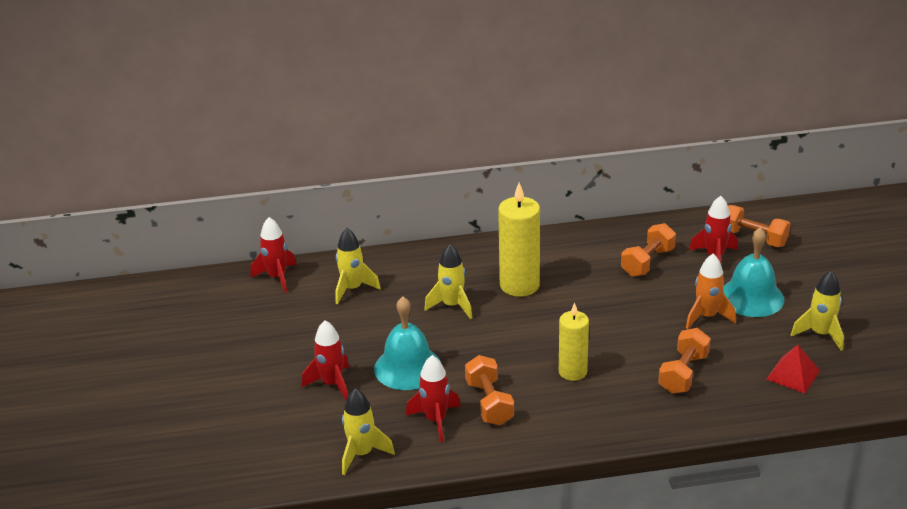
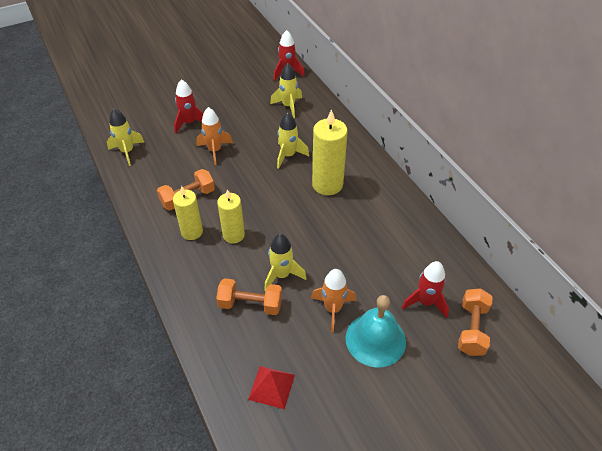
camera: 70 degrees right, 15 degrees up
turquoise bell [374,296,441,390] -> orange rocket [196,107,233,165]
red rocket [406,355,461,442] -> none
orange dumbbell [621,223,676,277] -> none
yellow rocket [791,270,844,351] -> yellow rocket moved to [264,234,306,291]
none -> yellow candle [173,186,203,240]

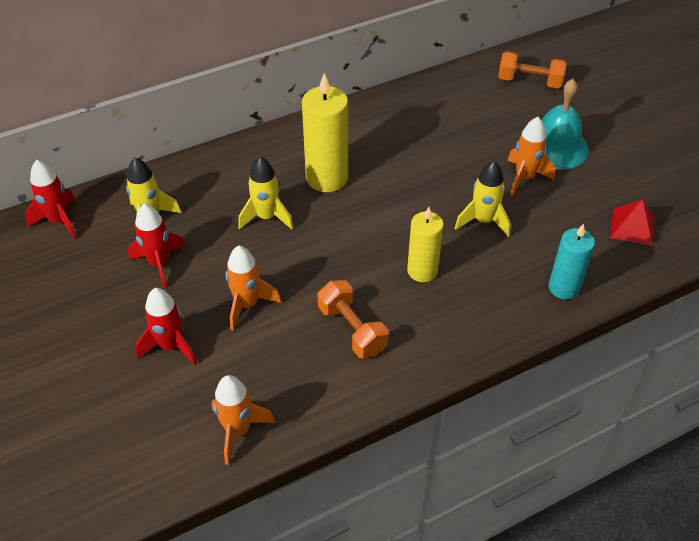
camera: 90 degrees left, 0 degrees up
yellow rocket [107,108,144,166] -> orange rocket [212,375,275,465]
yellow candle [173,186,203,240] -> none
orange dumbbell [216,278,282,315] -> none
red rocket [402,261,449,318] -> red rocket moved to [128,204,185,288]
none -> turquoise candle [549,223,595,300]

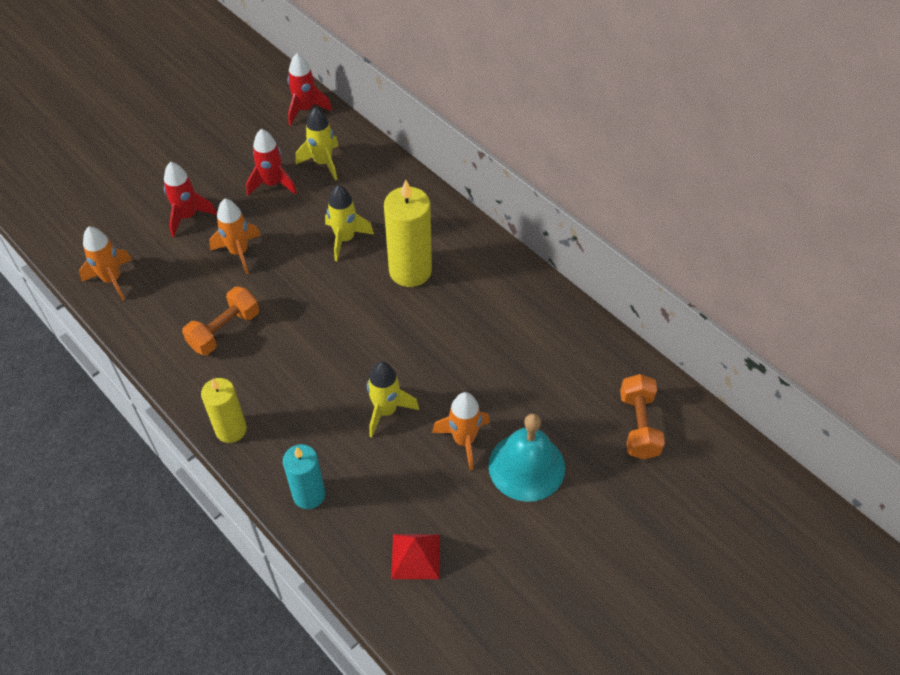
camera: 75 degrees right, 5 degrees up
yellow candle [407,207,444,282] -> yellow candle moved to [201,378,247,443]

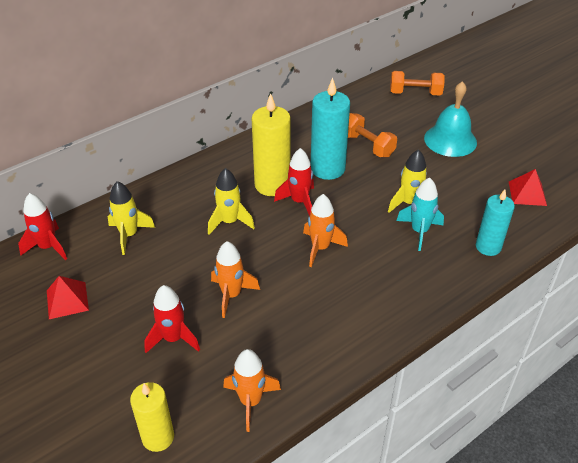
camera: 85 degrees left, 10 degrees down
orange dumbbell [182,287,259,355] -> orange dumbbell moved to [348,113,397,157]
yellow candle [201,378,247,443] -> yellow candle moved to [130,382,174,452]
red rocket [246,129,297,195] -> red rocket moved to [274,148,314,216]
orange rocket [432,392,490,470] -> orange rocket moved to [303,194,348,267]
none -> red pyramid [47,276,89,319]
none -> turquoise candle [311,77,350,180]
none -> turquoise rocket [396,177,444,251]

